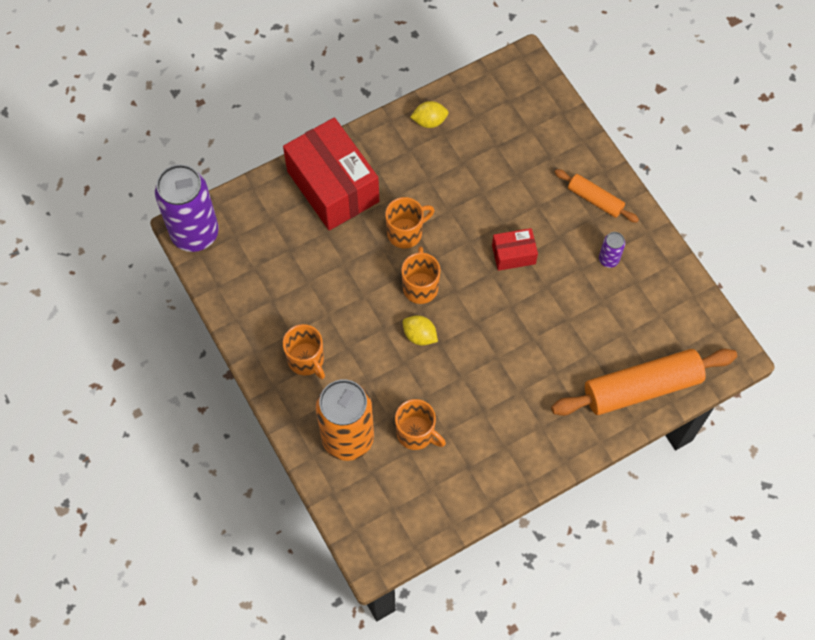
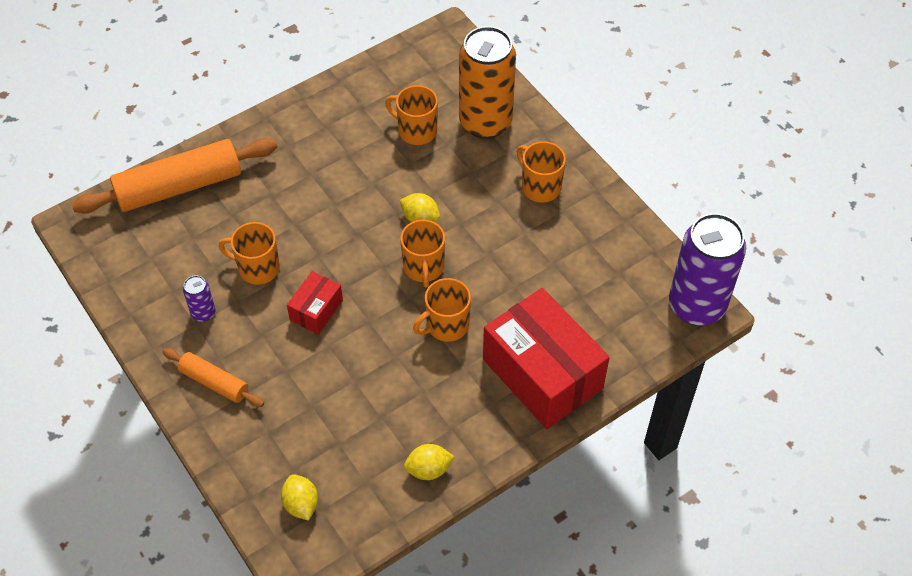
camera: 175 degrees right, 10 degrees down
red box [492,228,538,271] -> red box turned 45 degrees counterclockwise [287,271,343,334]
none -> orange mug [219,222,280,285]
none -> yellow lemon [281,474,318,521]

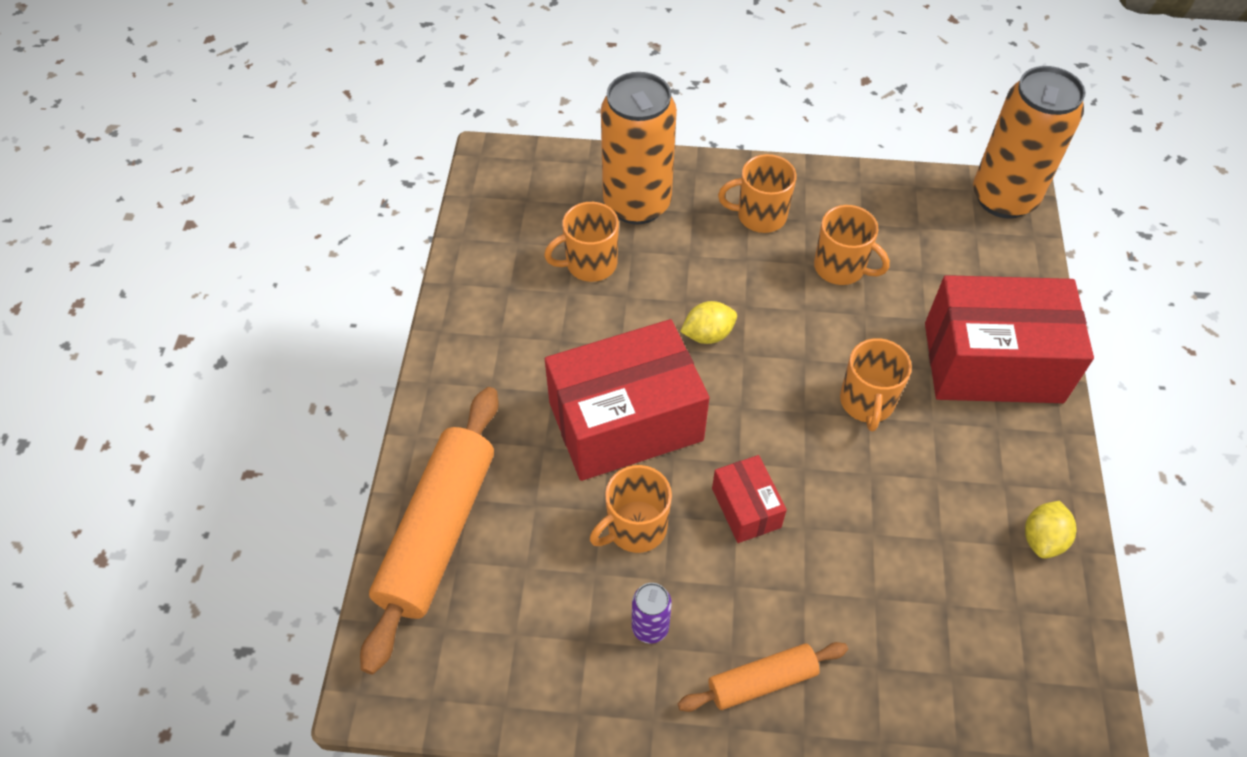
camera: 50 degrees left, 0 degrees up
yellow lemon [281,474,318,521] -> none
orange mug [400,220,445,288] -> orange mug moved to [814,205,890,285]
purple can [669,213,746,326] -> orange can [973,66,1085,219]
none -> red box [545,319,710,481]

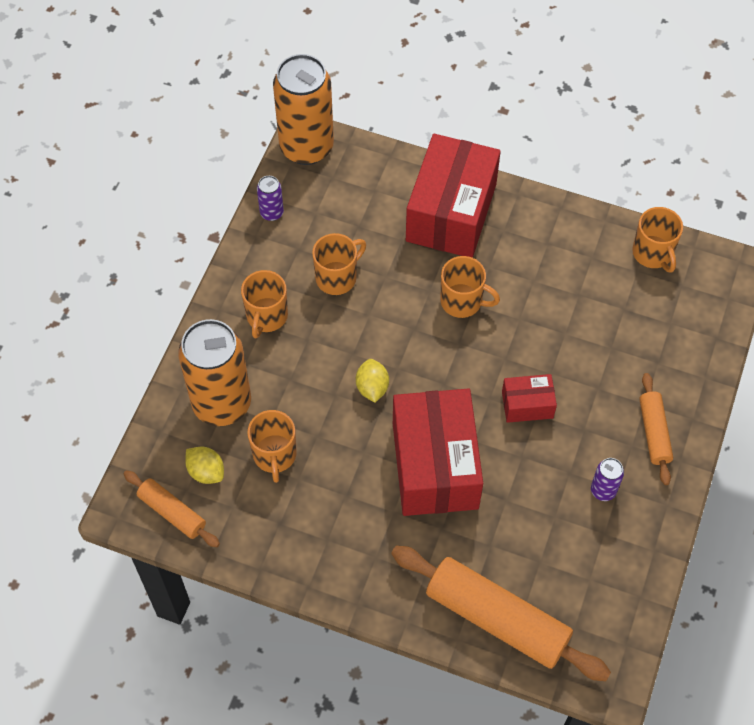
camera: 75 degrees left, 5 degrees up
orange mug [590,465,672,553] -> orange mug moved to [632,207,683,273]
yellow lemon [1025,501,1076,559] -> yellow lemon moved to [185,447,224,484]
none -> orange rolling pin [124,470,220,547]
none -> purple can [257,176,284,221]

